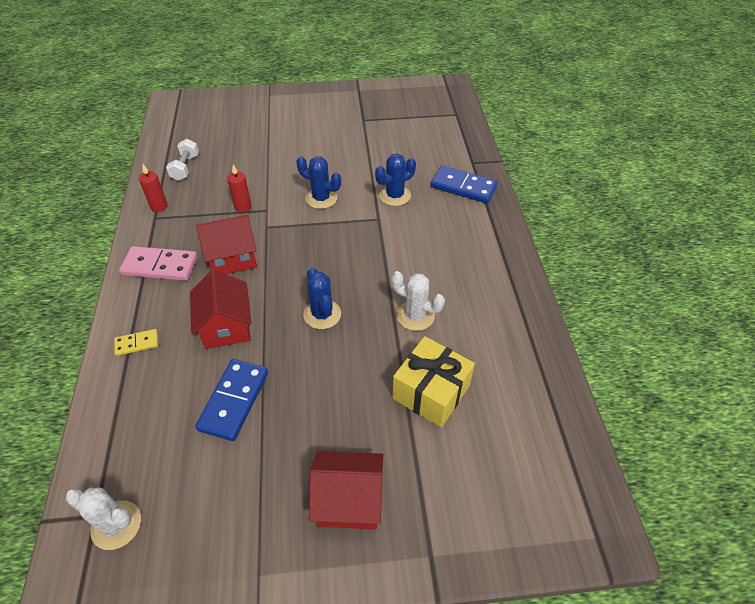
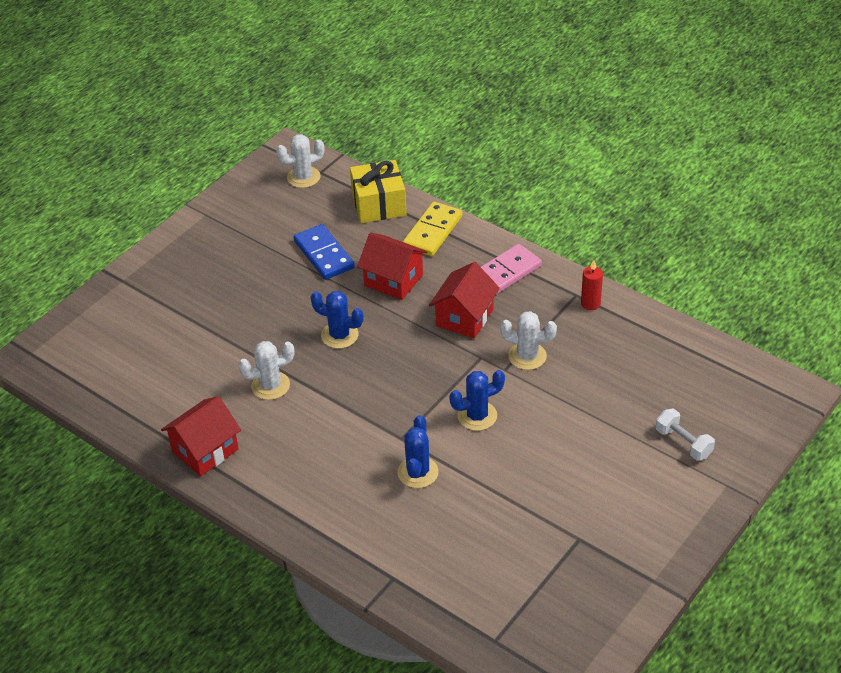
camera: 135 degrees right, 5 degrees down
yellow domino [114,329,158,356] -> yellow domino [403,202,462,256], size x1.86
white dumbbell [166,139,199,181] -> white dumbbell moved to [656,408,715,461]
red candle [227,165,252,212] -> white cactus [500,311,557,370]
red house [309,451,383,529] -> red house moved to [161,396,241,476]
yellow gift [392,336,475,428] -> yellow gift moved to [350,160,407,223]
blue domino [431,166,498,203] -> none

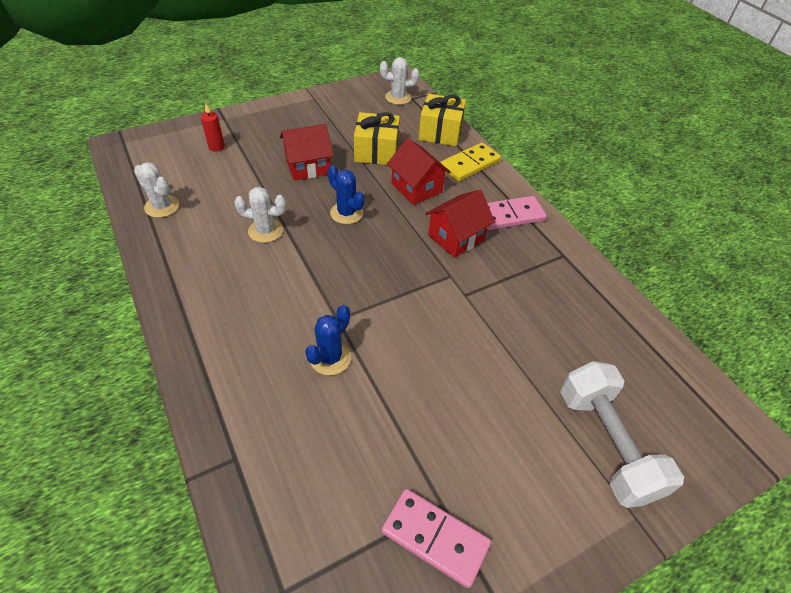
camera: 20 degrees right, 5 degrees up
red house [161,396,241,476] -> red house moved to [280,124,333,181]
blue domino [294,224,355,280] -> yellow gift [354,112,400,165]
blue cactus [449,370,505,431] -> none
white cactus [500,311,557,370] -> white cactus moved to [134,162,179,218]
red candle [581,260,603,310] -> red candle moved to [201,104,225,152]
white dumbbell [656,408,715,461] -> white dumbbell [560,361,684,508], size x1.97
none -> pink domino [381,489,491,588]

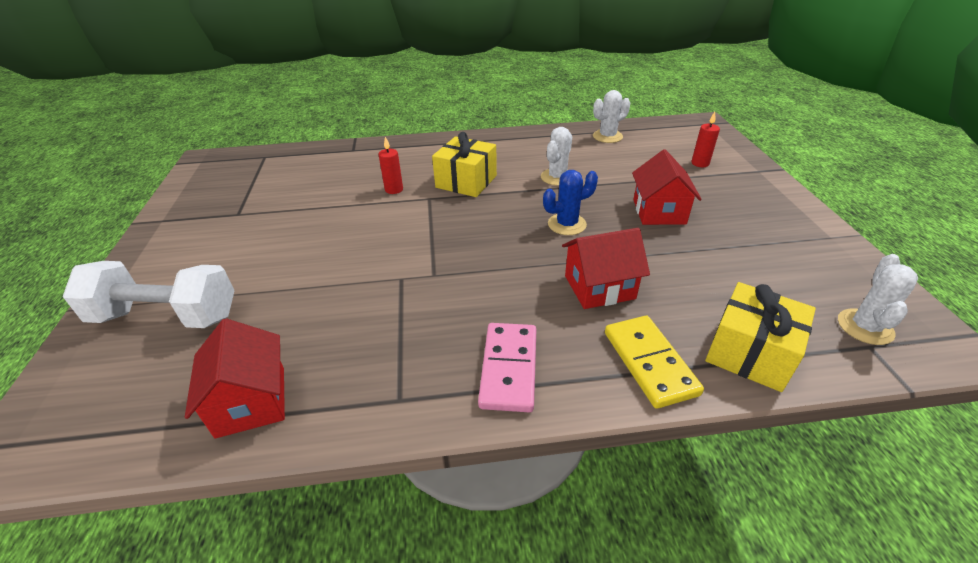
camera: 115 degrees right, 10 degrees down
blue cactus [305,305,351,375] -> red candle [378,137,403,194]
yellow gift [354,112,400,165] -> yellow gift moved to [432,132,497,197]
pink domino [381,489,491,588] -> none
red house [425,190,495,258] -> red house moved to [185,318,285,439]

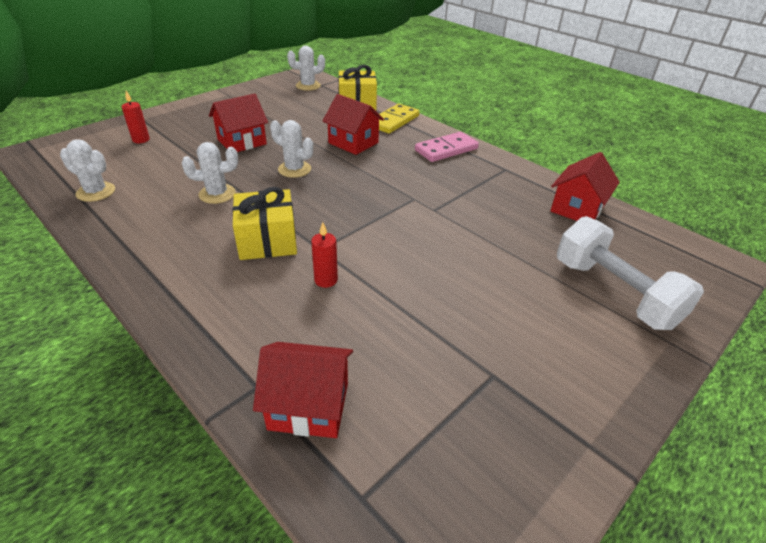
camera: 130 degrees left, 0 degrees up
blue cactus [543,170,598,235] -> white cactus [270,120,313,178]
none -> red house [253,342,353,438]

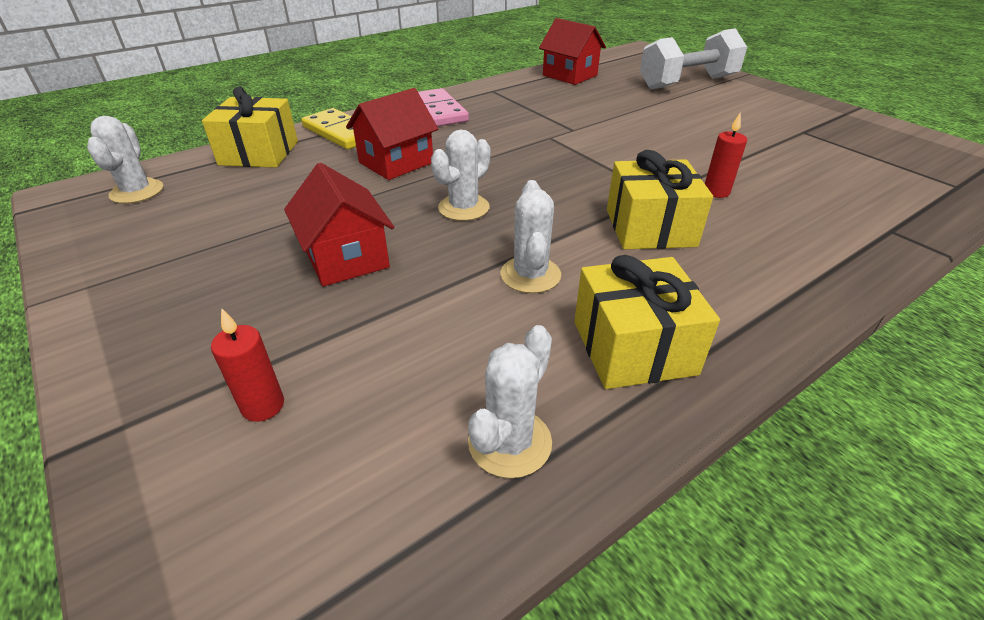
camera: 80 degrees left, 0 degrees up
red house [253,342,353,438] -> none
none -> yellow gift [574,255,720,389]

